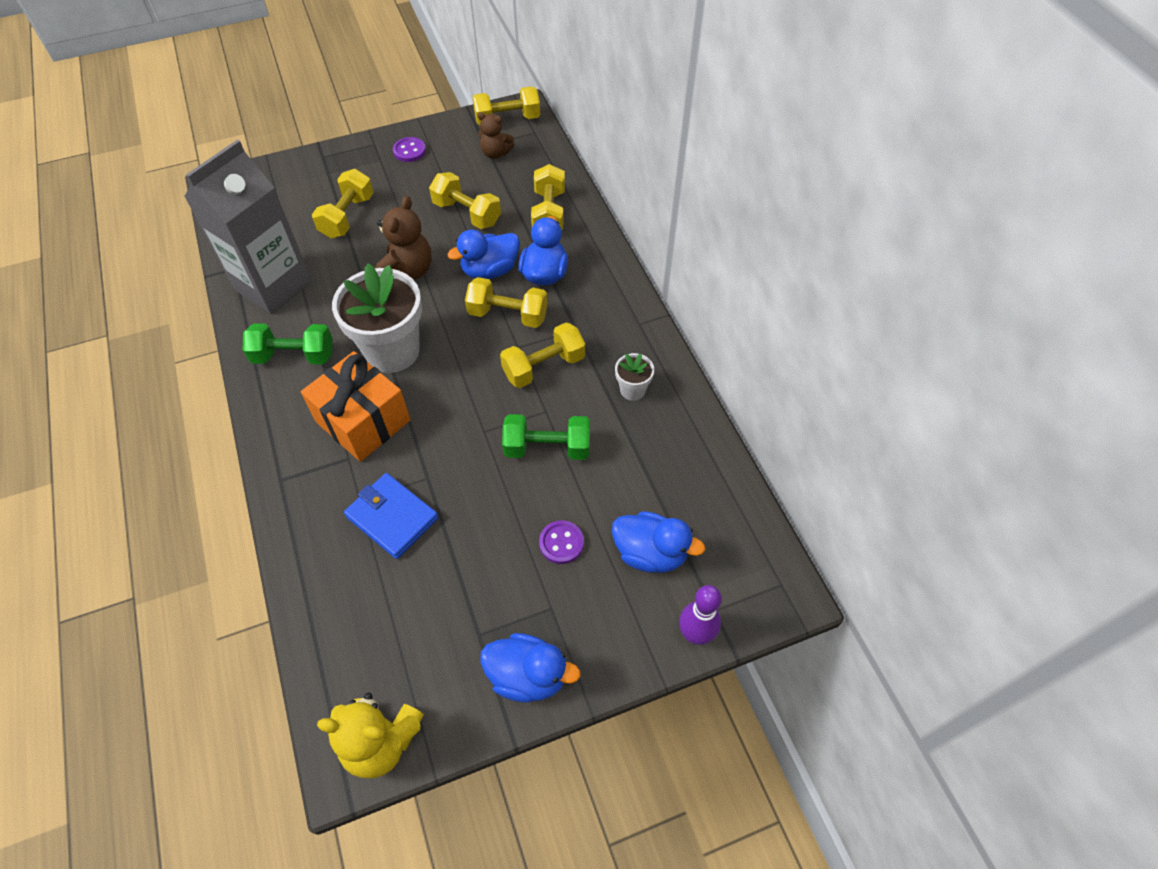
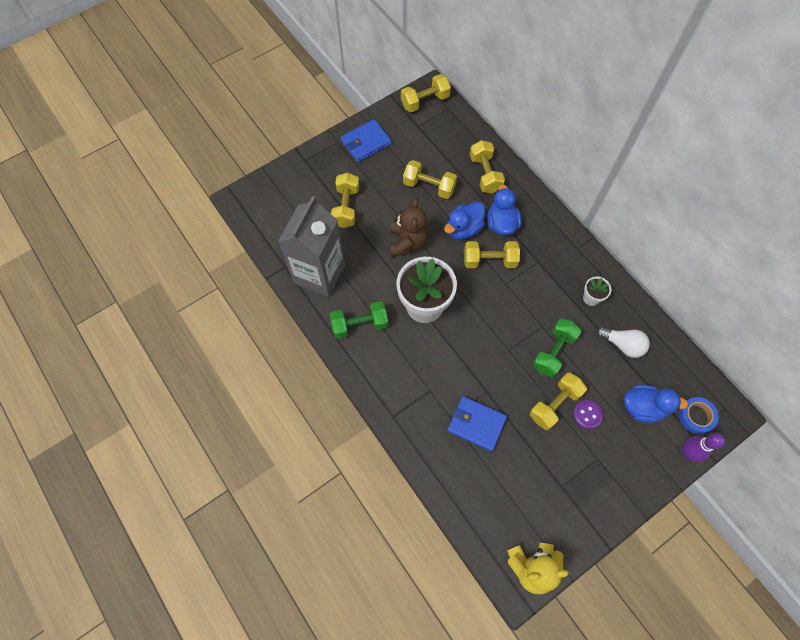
camera: 15 degrees left, 10 degrees up
orange gift [301,351,411,462] -> none
purple button [393,137,426,162] -> blue wallet [341,119,391,162]
brown teddy bear [477,112,514,159] -> none
blue duck [480,633,581,703] -> none
yellow dumbbell [500,323,585,388] -> yellow dumbbell moved to [530,373,587,430]
green dumbbell [502,414,590,460] -> green dumbbell turned 45 degrees counterclockwise [533,318,582,377]
none -> white light bulb [596,326,650,358]
none -> blue tape [679,397,719,434]

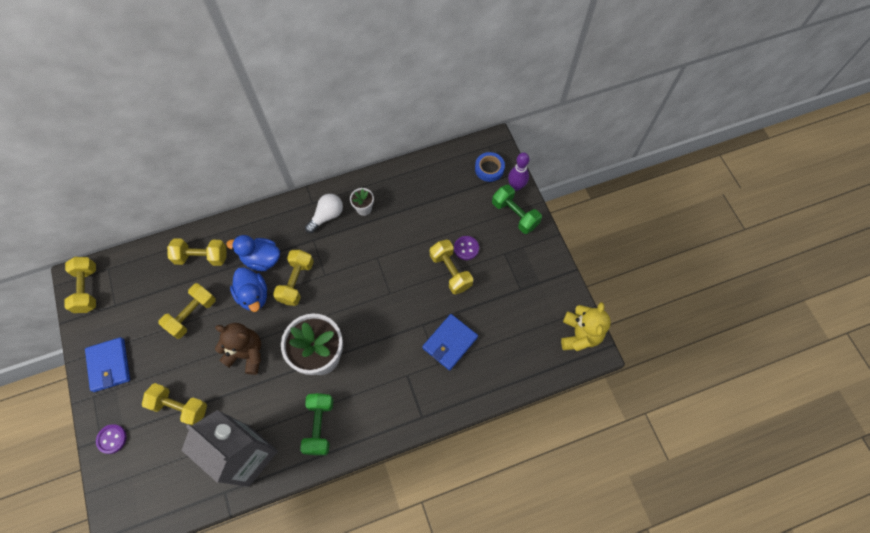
camera: 75 degrees left, 0 degrees up
green dumbbell [533,318,582,377] -> green dumbbell moved to [492,185,542,234]
white light bulb [596,326,650,358] -> white light bulb moved to [305,194,343,233]
blue duck [624,385,688,423] -> none
none -> purple button [96,424,127,454]

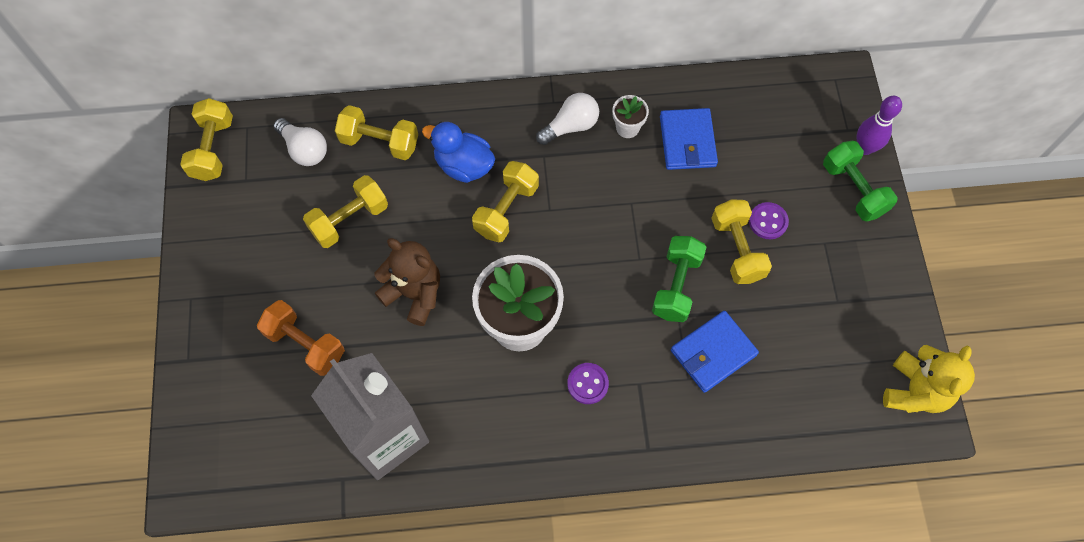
camera: 15 degrees right, 0 degrees up
blue wallet [85,337,130,392] -> blue wallet moved to [660,108,718,170]
purple button [96,424,127,454] -> purple button moved to [567,363,609,404]
yellow dumbbell [142,383,207,425] -> orange dumbbell [257,300,345,376]
blue duck [230,267,267,312] -> none
green dumbbell [300,393,333,455] -> green dumbbell moved to [652,236,706,322]
blue tape [475,152,505,182] -> none
none -> white light bulb [273,118,327,166]

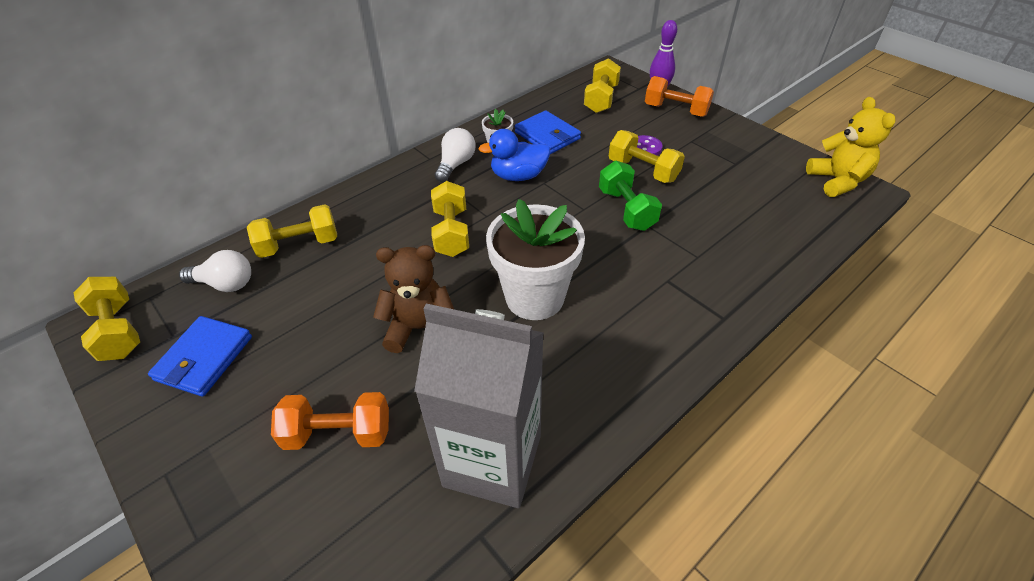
camera: 35 degrees left, 20 degrees down
yellow dumbbell [303,175,388,248] -> yellow dumbbell moved to [584,58,621,113]
blue duck [422,121,495,183] -> blue duck moved to [479,129,551,181]
purple button [567,363,609,404] -> none
blue wallet [671,311,759,393] -> blue wallet moved to [148,316,252,397]
green dumbbell [823,141,898,221] -> orange dumbbell [645,76,714,117]

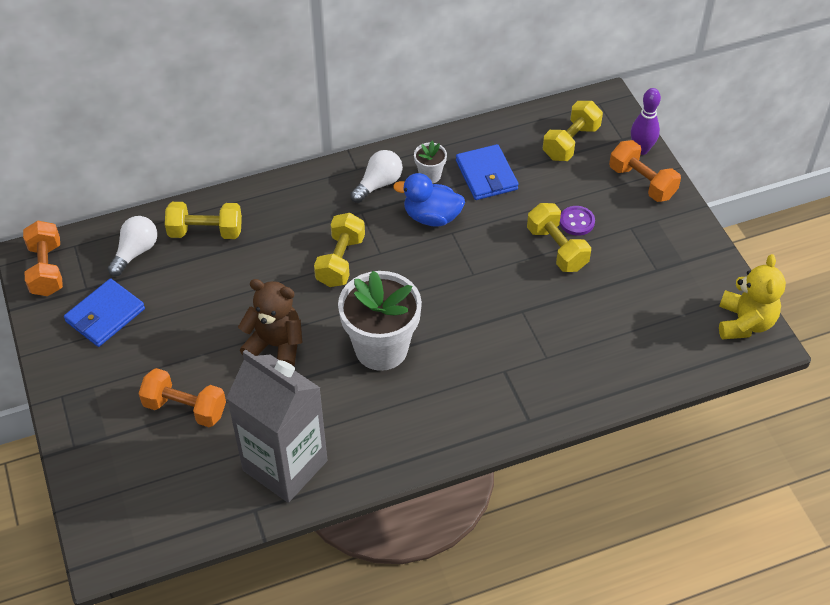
camera: 20 degrees right, 5 degrees up
yellow dumbbell [74,277,140,361] -> orange dumbbell [23,221,63,296]
white light bulb [179,250,251,292] -> white light bulb turned 90 degrees counterclockwise [108,216,157,276]
green dumbbell [599,161,662,231] -> none

